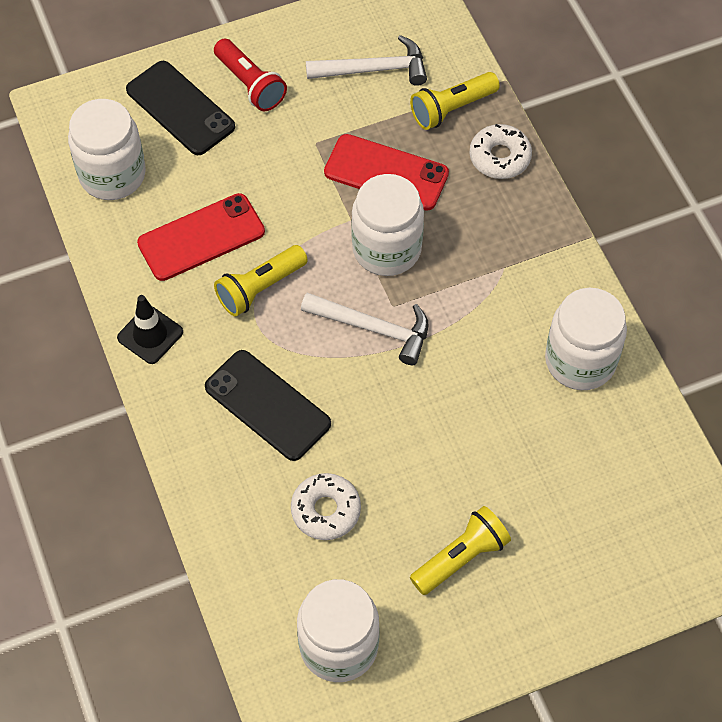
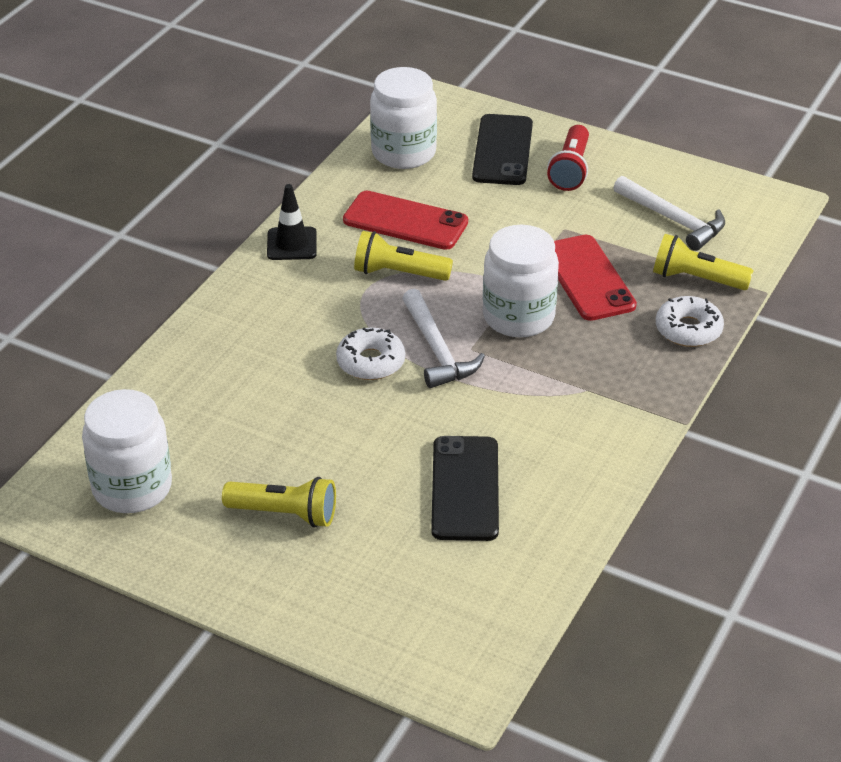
camera: 50 degrees right, 20 degrees down
black phone [205,350,331,461] -> black phone moved to [431,436,499,541]
white donut [291,473,361,540] -> white donut moved to [336,328,405,380]
white jar [545,288,627,390] -> none

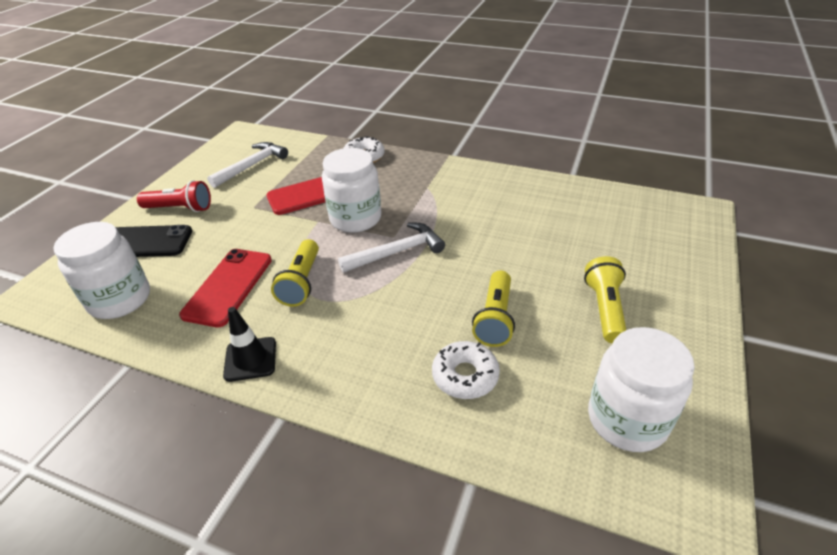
camera: 95 degrees left, 0 degrees up
white donut [336,328,405,380] -> white donut moved to [432,341,500,399]
black phone [431,436,499,541] -> none
yellow flashlight [653,234,754,290] -> yellow flashlight moved to [472,270,515,347]

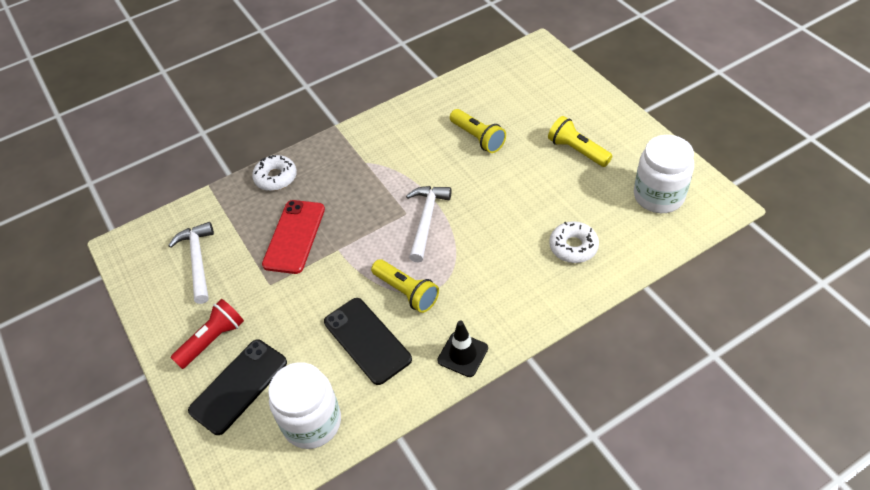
camera: 50 degrees left, 10 degrees up
red phone [179,249,272,327] -> black phone [324,298,412,385]
white jar [322,148,381,233] -> none
yellow flashlight [472,270,515,347] -> yellow flashlight moved to [450,109,506,153]

